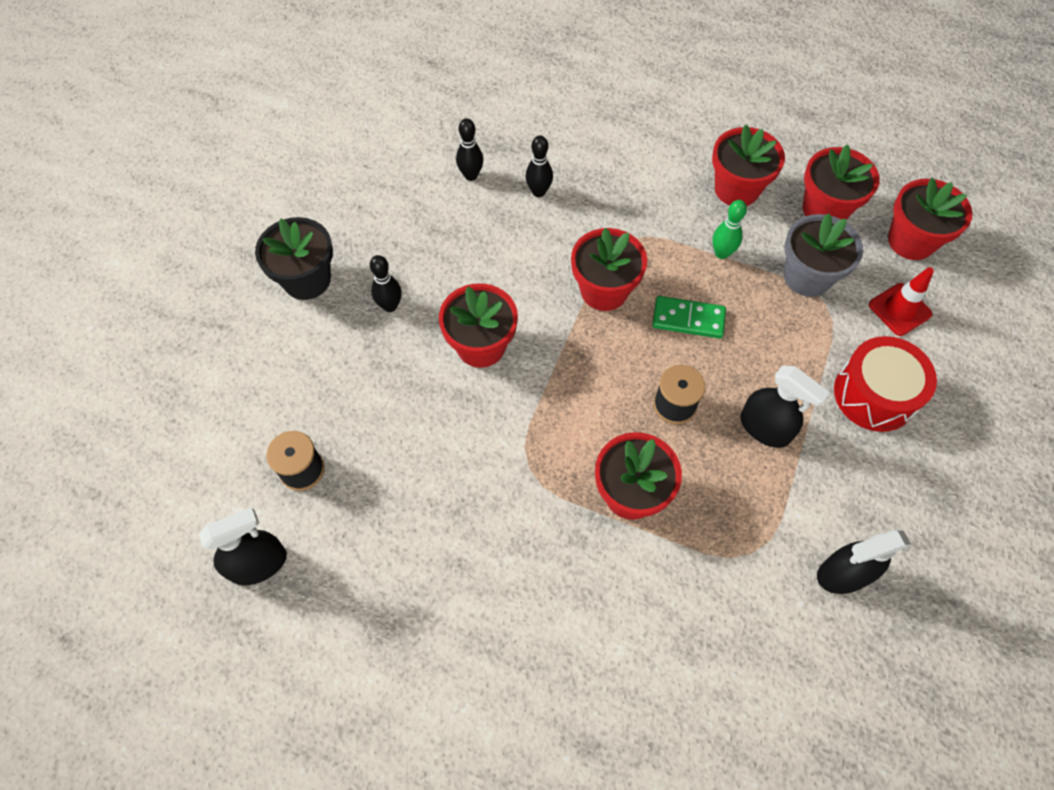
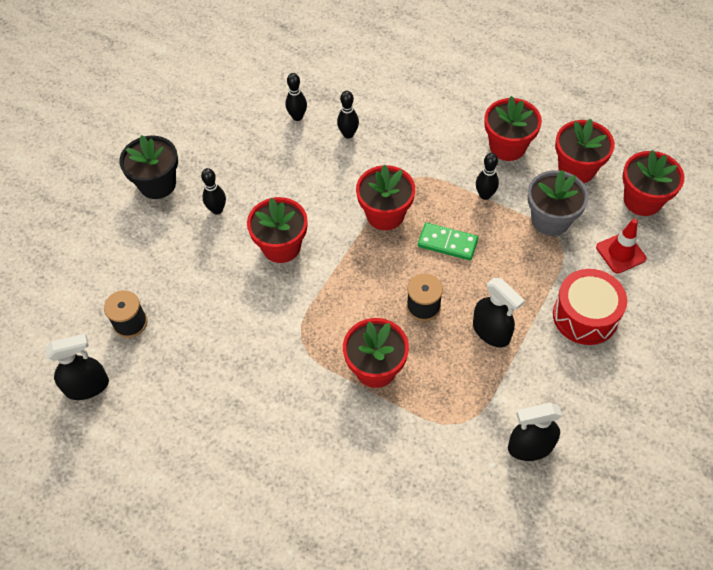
camera: 10 degrees right, 5 degrees down
green bowling pin [712,200,747,259] -> black bowling pin [476,153,499,200]

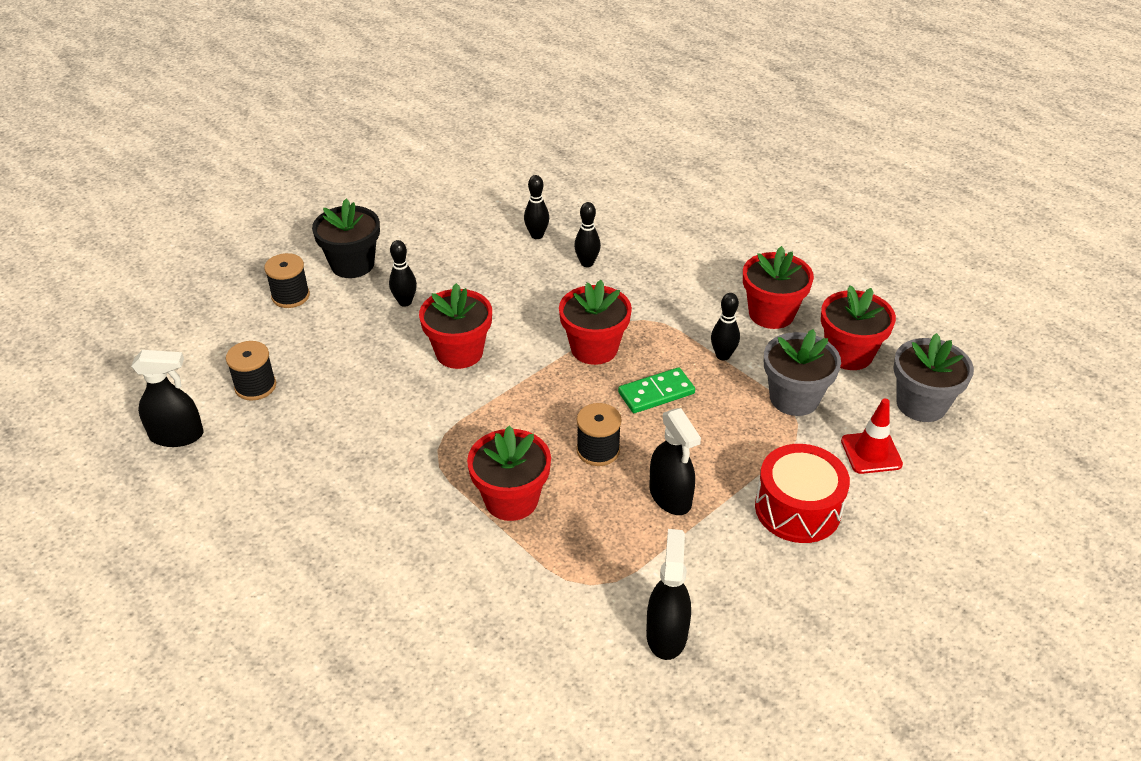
camera: 15 degrees right, 15 degrees down
green domino [418,223,478,260] -> green domino turned 60 degrees counterclockwise [618,367,695,413]
black spray bottle [508,403,562,461] -> black spray bottle turned 90 degrees clockwise [646,529,691,660]
red flower pot [622,150,684,216] -> grey flower pot [893,333,974,422]
none -> black spool [264,253,310,308]

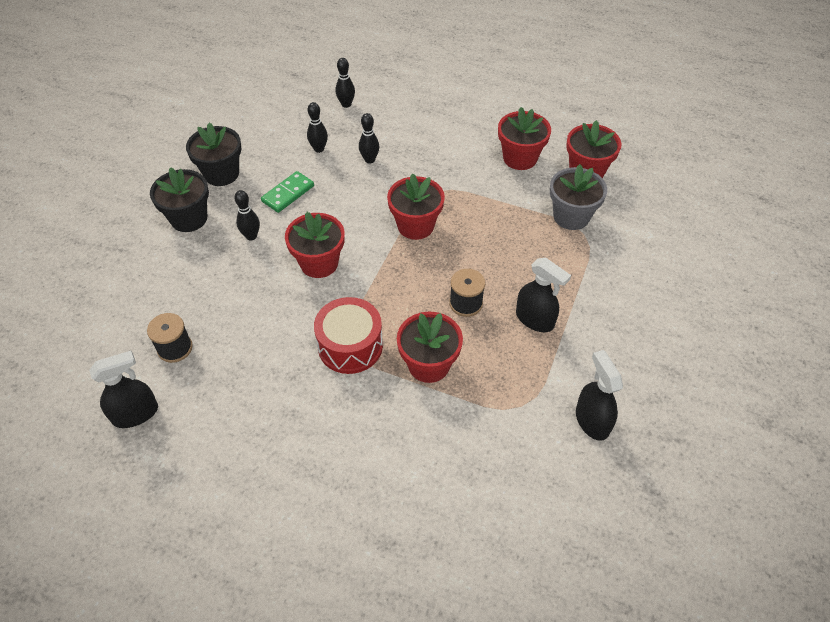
camera: 25 degrees left, 10 degrees up
black spool [264,253,310,308] -> none
green domino [618,367,695,413] -> green domino moved to [261,171,314,213]
black bowling pin [711,293,740,361] -> black bowling pin moved to [336,58,355,108]
red drum [755,444,850,543] -> red drum moved to [314,297,383,374]
red traffic cone [841,399,903,474] -> none
grey flower pot [893,333,974,422] -> none
none -> black flower pot [186,123,242,186]

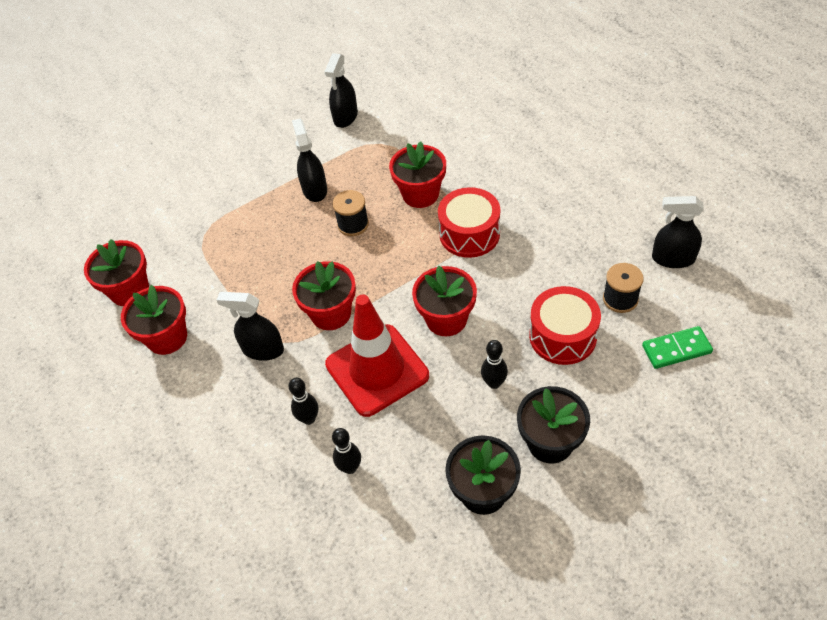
camera: 140 degrees left, 0 degrees up
green domino [261,171,314,213] -> green domino moved to [642,326,713,369]
black bowling pin [336,58,355,108] -> none
grey flower pot [550,164,607,230] -> none
none -> black spray bottle [217,292,284,361]
none -> red traffic cone [325,294,429,417]
none -> red drum [529,286,601,365]

